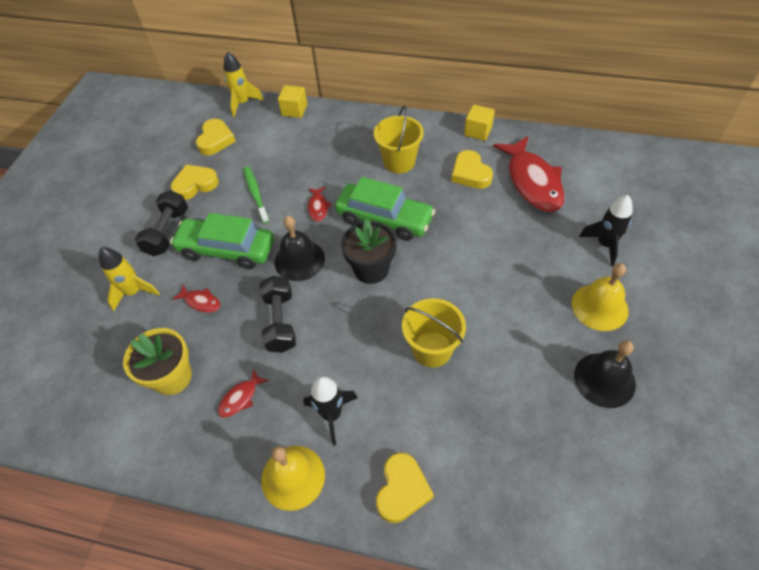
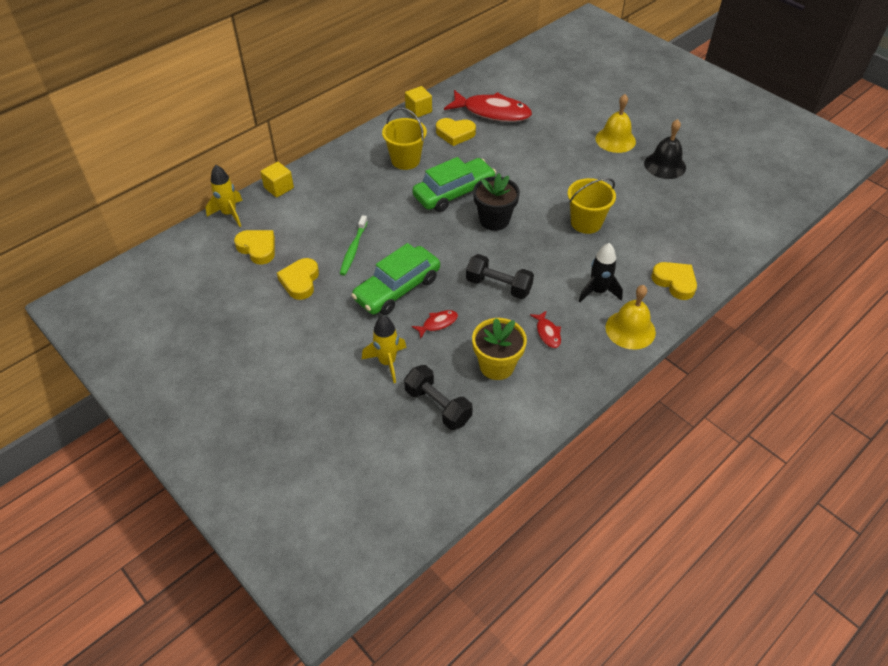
camera: 60 degrees left, 5 degrees down
black dumbbell [135,190,188,256] -> black dumbbell moved to [404,365,473,430]
green toothbrush [243,167,269,223] -> green toothbrush turned 90 degrees counterclockwise [340,215,368,276]
black bell [274,216,325,281] -> none
red fish [308,187,332,222] -> none
black rocket [579,195,633,266] -> none

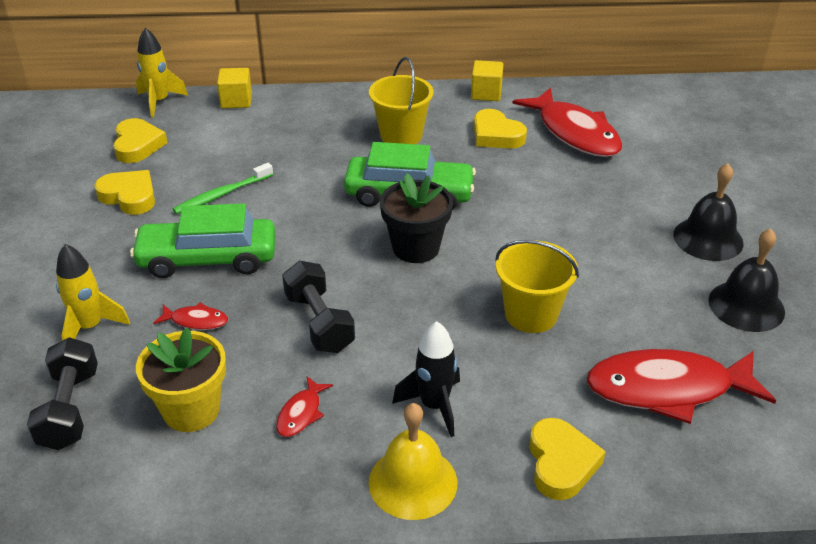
camera: 40 degrees right, 10 degrees down
yellow heart [277,258,319,300] -> yellow heart turned 75 degrees clockwise [94,170,155,215]
yellow bell [595,94,636,153] -> black bell [673,163,744,261]
none -> red fish [587,349,776,424]

